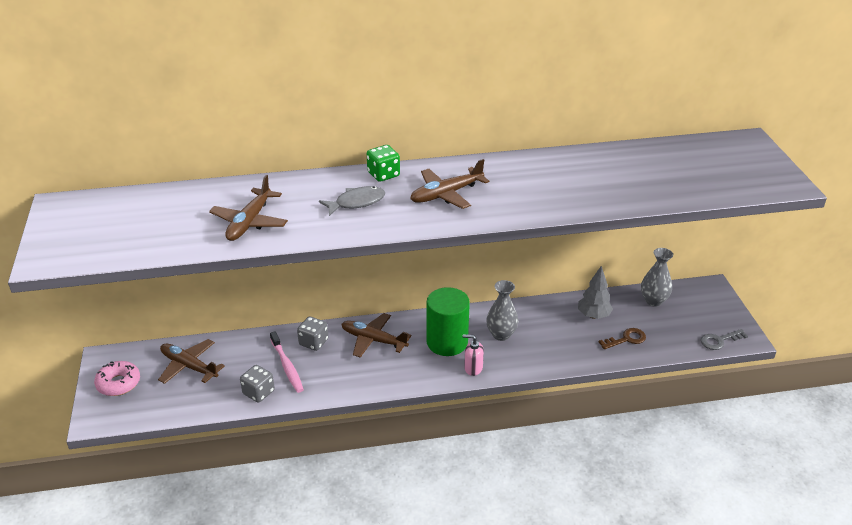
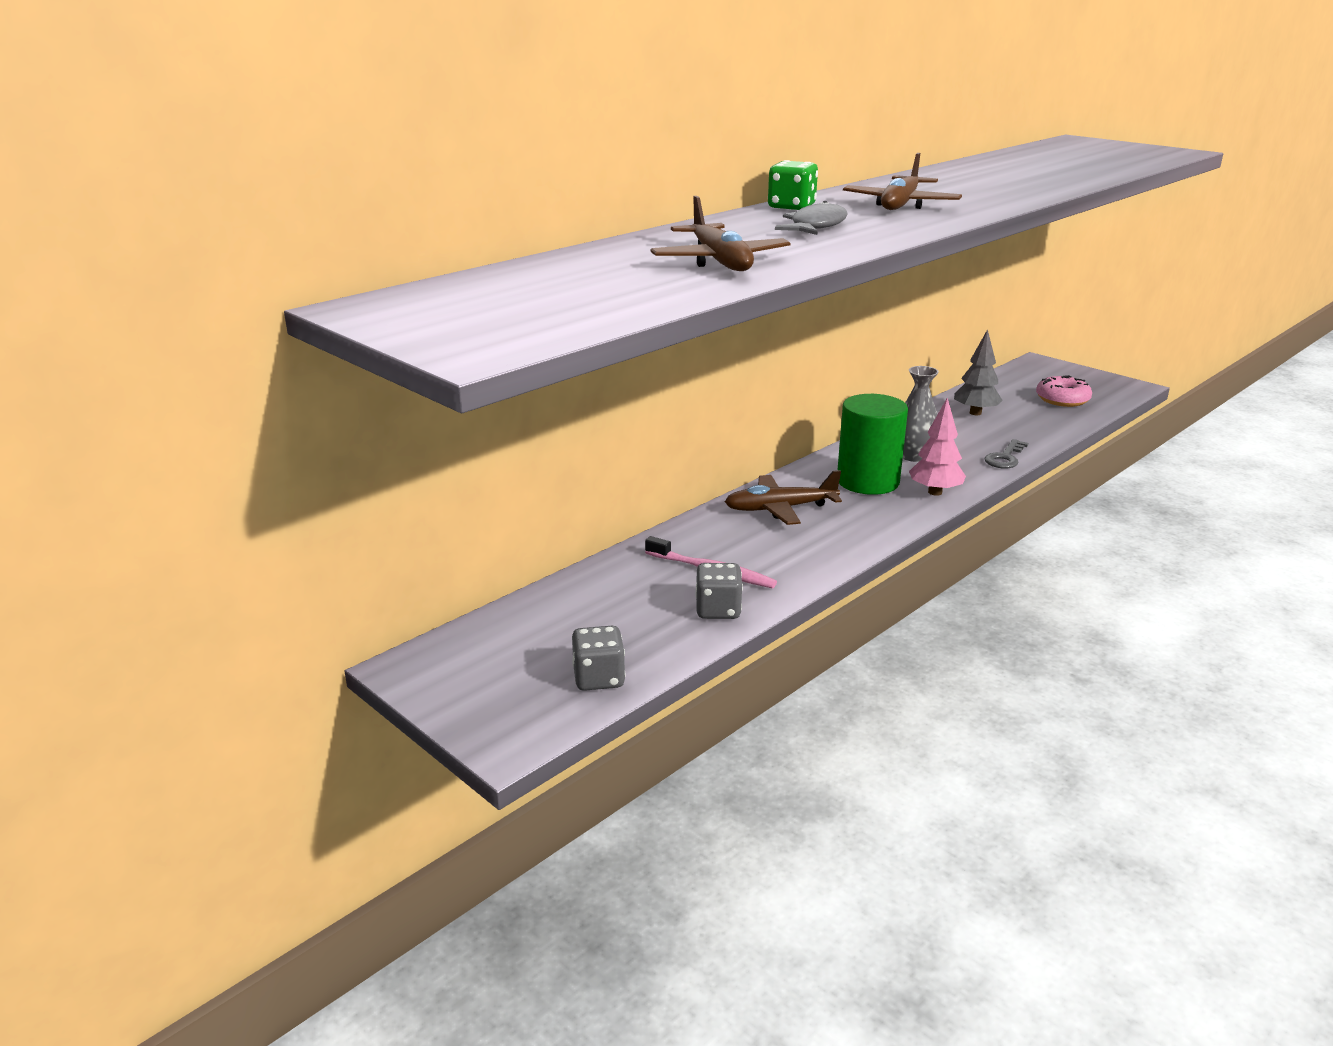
camera: 35 degrees left, 10 degrees down
pink donut [94,361,140,396] -> pink donut moved to [1036,375,1092,407]
brown plane [158,339,225,384] -> none
grey dice [297,316,328,351] -> grey dice moved to [572,626,626,691]
pink soap dispenser [463,334,484,376] -> pink tree [909,398,966,496]
brown key [599,328,646,349] -> none
grey vase [641,248,673,306] -> none
grey key [701,329,748,350] -> grey key moved to [985,439,1028,468]

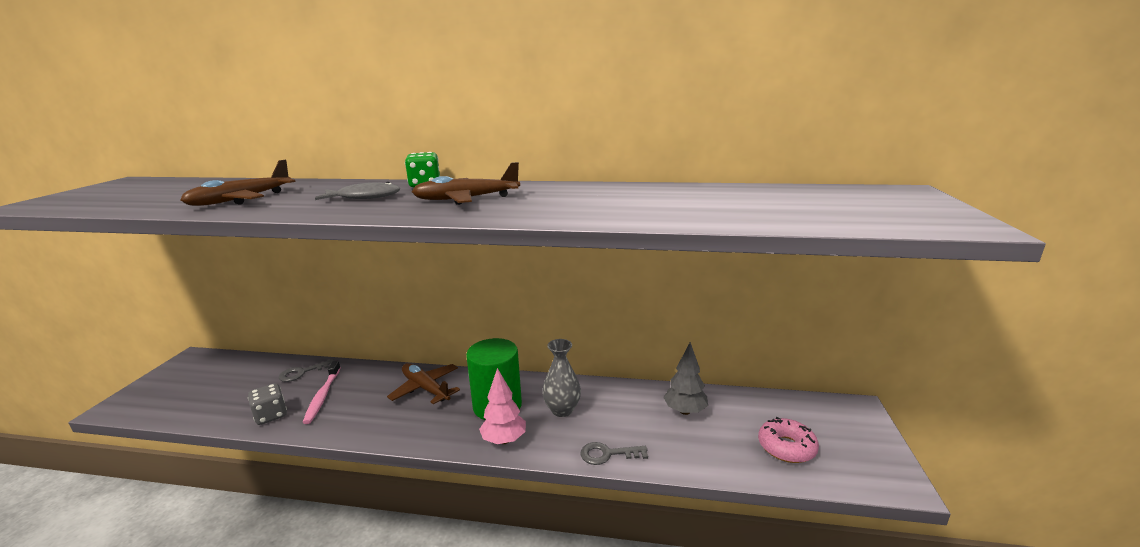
camera: 55 degrees right, 5 degrees down
grey dice [572,626,626,691] -> none
none -> grey key [279,359,335,382]

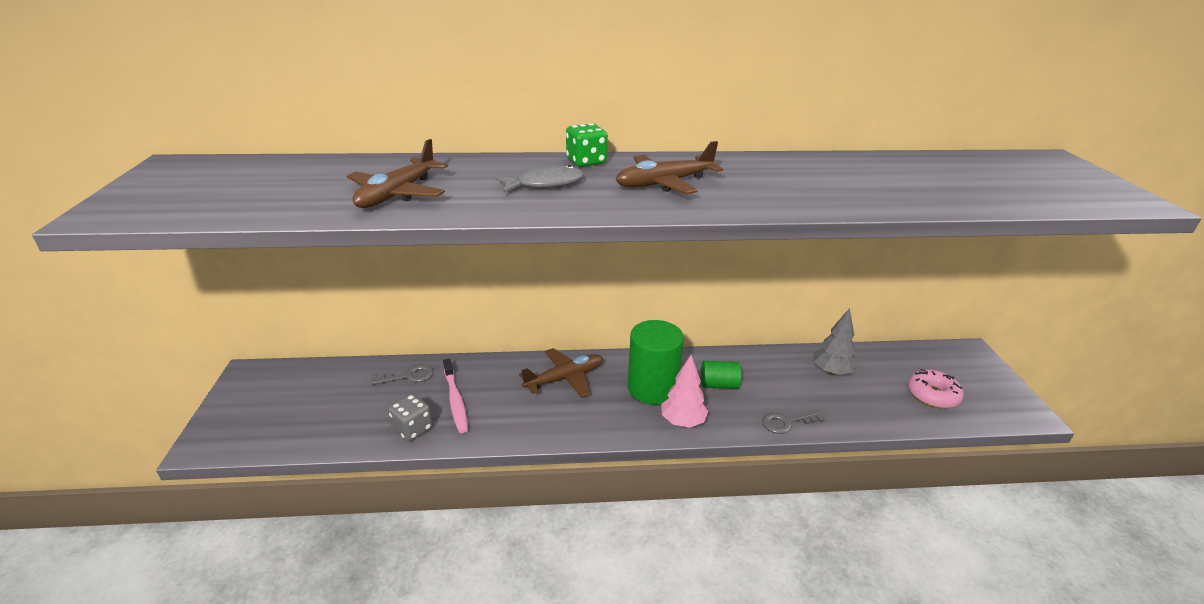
camera: 15 degrees left, 10 degrees up
grey key [279,359,335,382] -> grey key turned 150 degrees counterclockwise [371,364,433,385]
brown plane [387,363,460,404] -> brown plane turned 120 degrees clockwise [519,348,603,397]
grey vase [542,339,581,417] -> green cylinder [701,361,741,389]

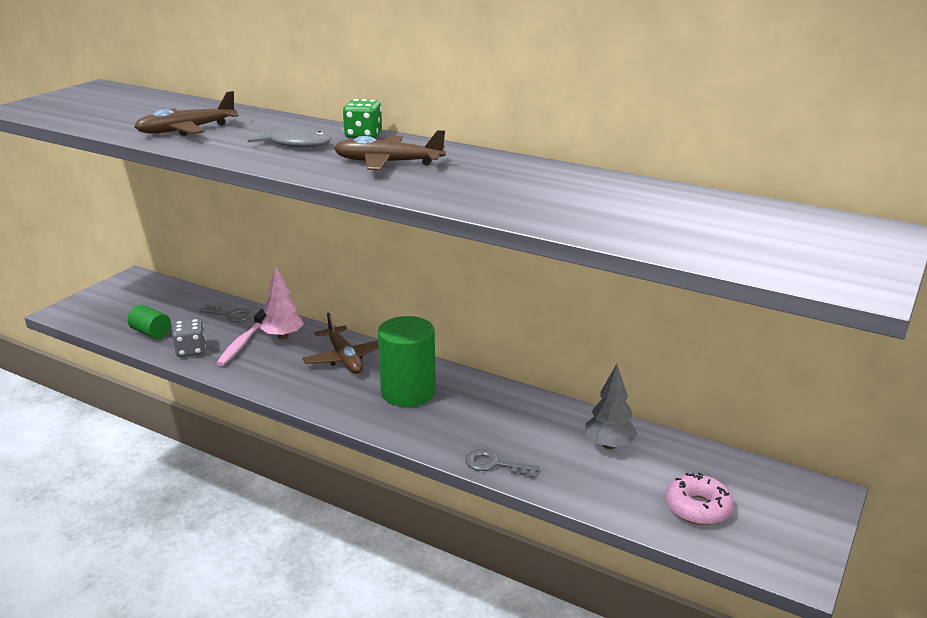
camera: 35 degrees right, 5 degrees down
brown plane [519,348,603,397] -> brown plane turned 60 degrees clockwise [302,313,379,374]
pink tree [661,355,708,428] -> pink tree moved to [260,265,304,339]
green cylinder [701,361,741,389] -> green cylinder moved to [127,305,171,339]

